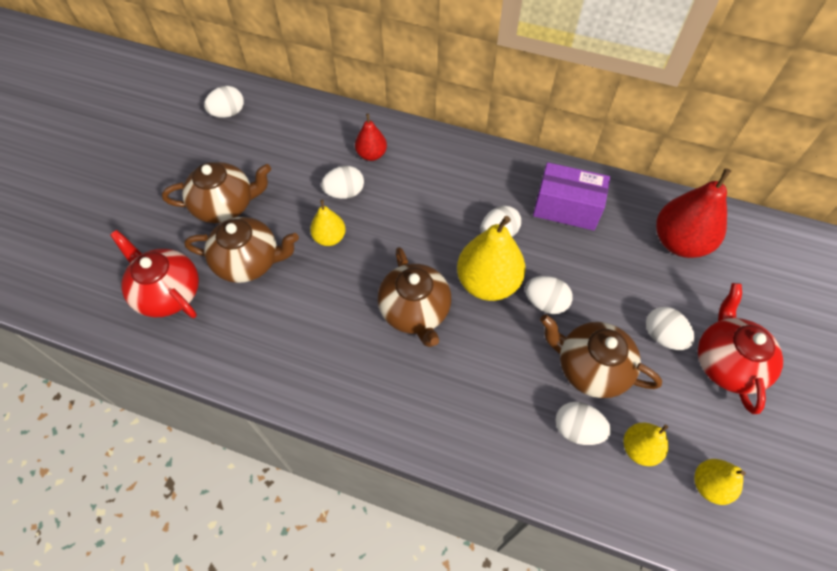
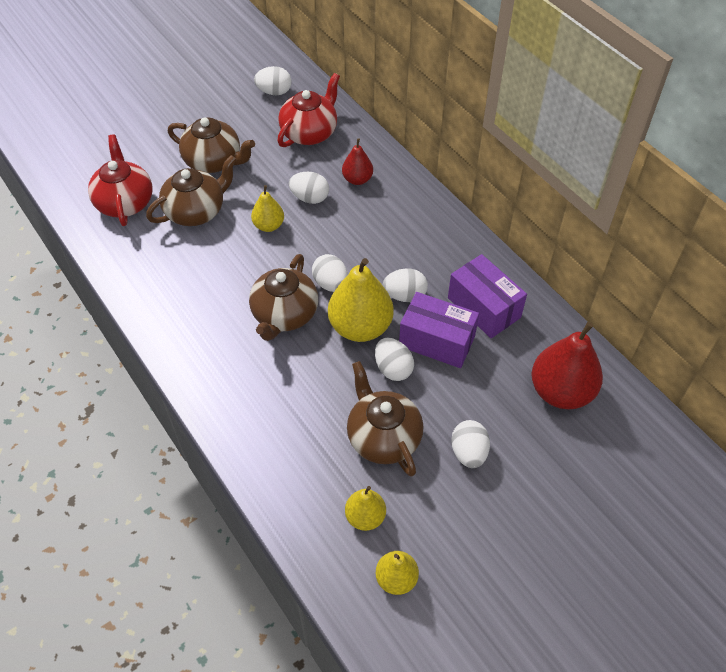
camera: 35 degrees right, 5 degrees down
brown teapot [184,217,299,283] -> brown teapot turned 75 degrees counterclockwise [146,155,237,226]
white egg [555,402,611,445] -> white egg moved to [312,254,348,292]
red teapot [698,283,783,414] -> red teapot moved to [277,73,340,147]
none -> purple box [399,292,479,368]

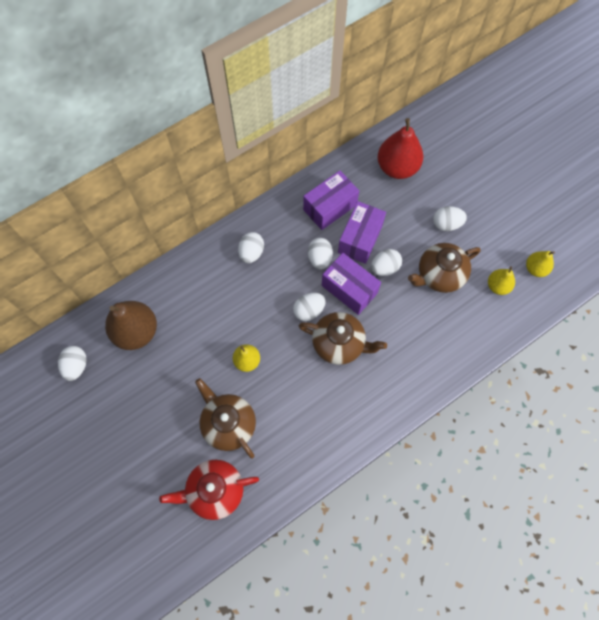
camera: 90 degrees left, 15 degrees up
brown teapot [168,117,255,173] -> none
red teapot [277,73,340,147] -> brown pear [105,301,157,350]
white egg [289,172,329,204] -> white egg moved to [238,232,264,263]
yellow pear [328,258,394,342] -> purple box [321,253,381,315]
red pear [342,138,373,185] -> none

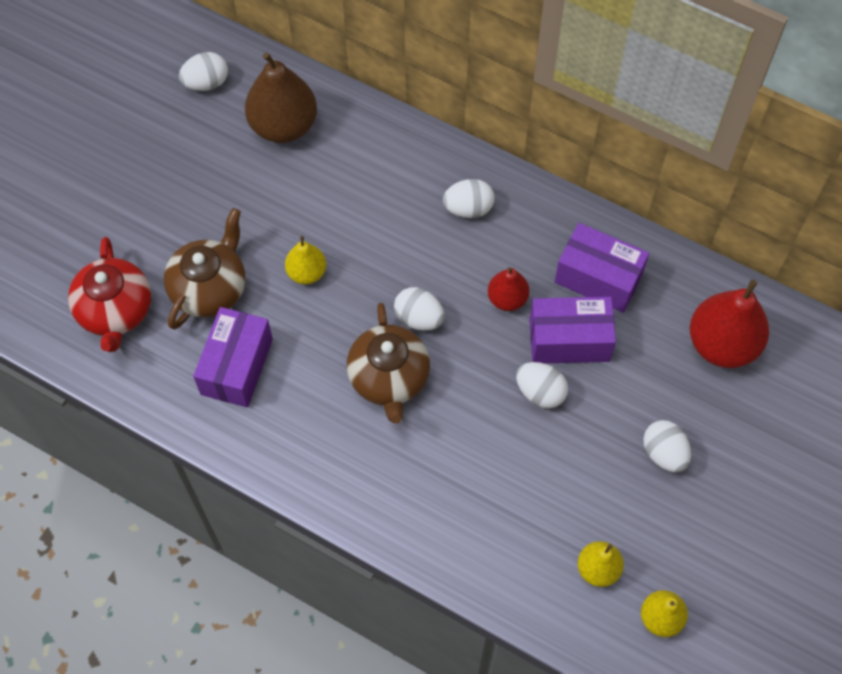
camera: 65 degrees right, 5 degrees down
red teapot [159,460,259,520] -> red teapot turned 150 degrees counterclockwise [68,237,151,352]
white egg [308,238,333,270] -> red pear [488,267,529,311]
purple box [321,253,381,315] -> purple box moved to [193,307,273,407]
brown teapot [408,243,481,293] -> none

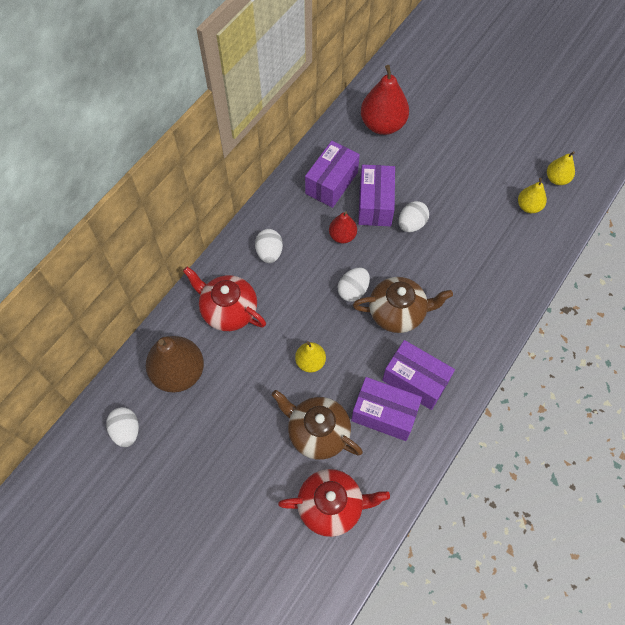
camera: 85 degrees left, 0 degrees up
white egg [643,420,691,472] -> none
none -> red teapot [183,267,266,331]
none -> purple box [382,340,455,410]

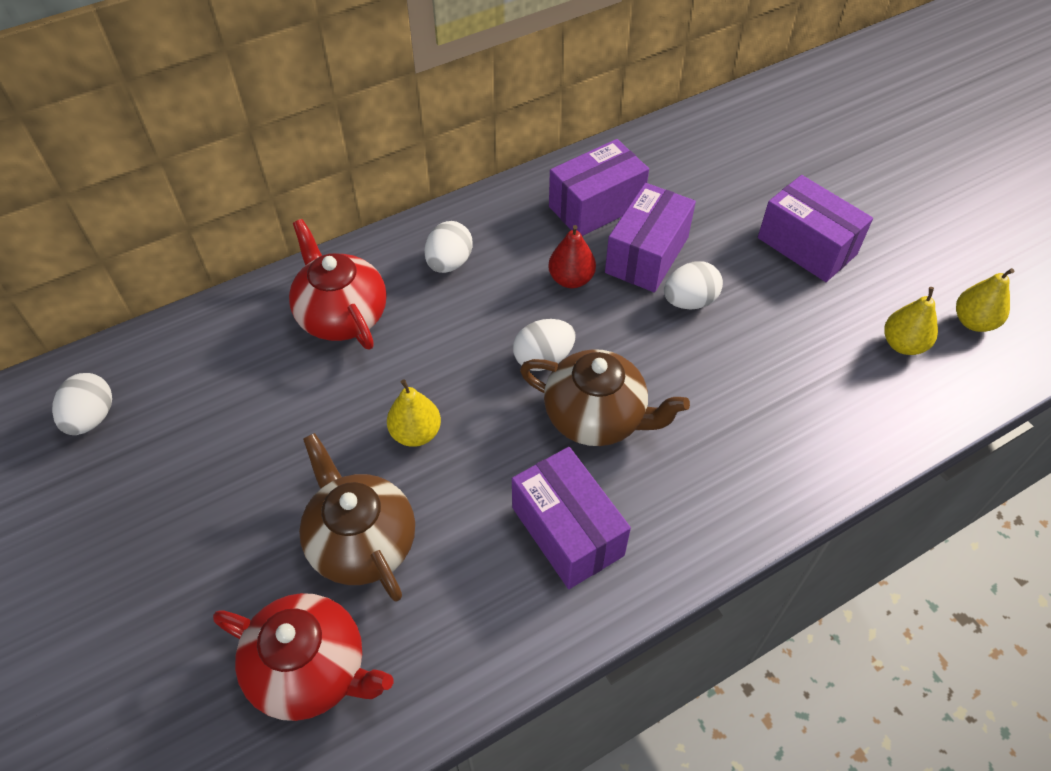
camera: 25 degrees right, 10 degrees down
brown pear [146,336,204,392] -> none
purple box [351,377,422,441] -> purple box moved to [758,175,873,282]
red pear [361,65,409,135] -> none

